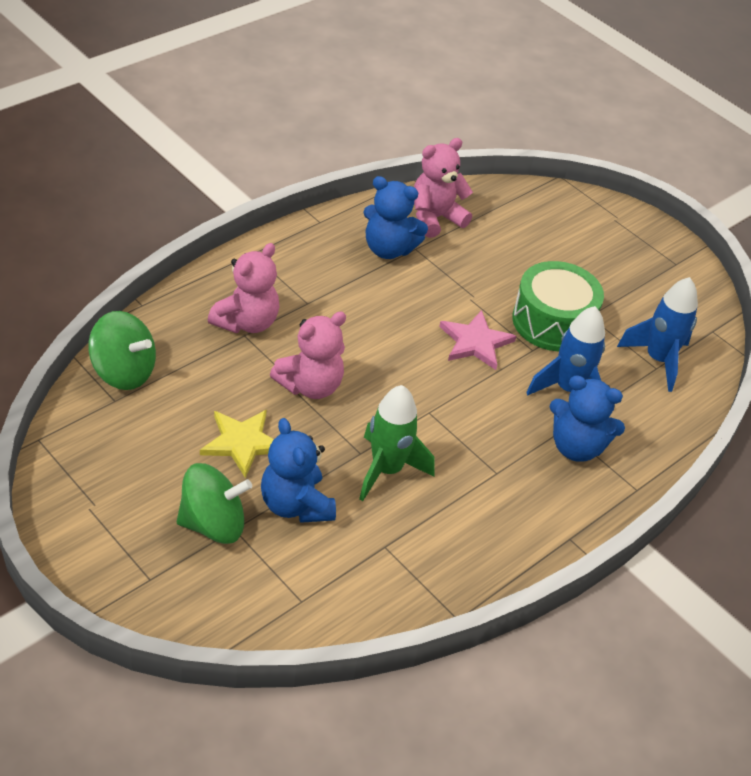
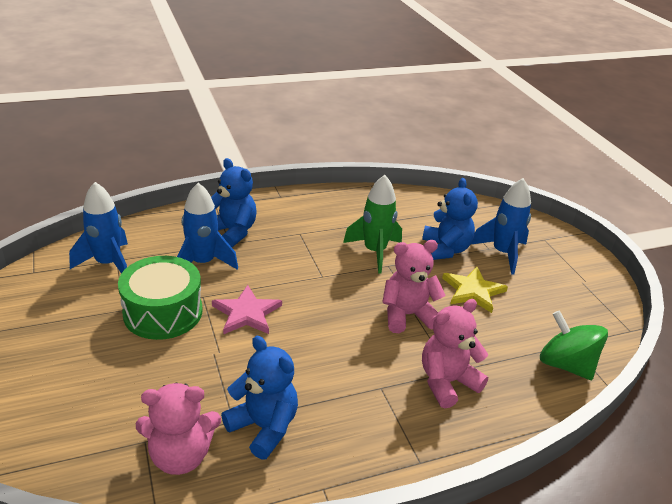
camera: 155 degrees left, 10 degrees down
green spinning top [177,463,252,544] -> blue rocket [471,178,531,275]

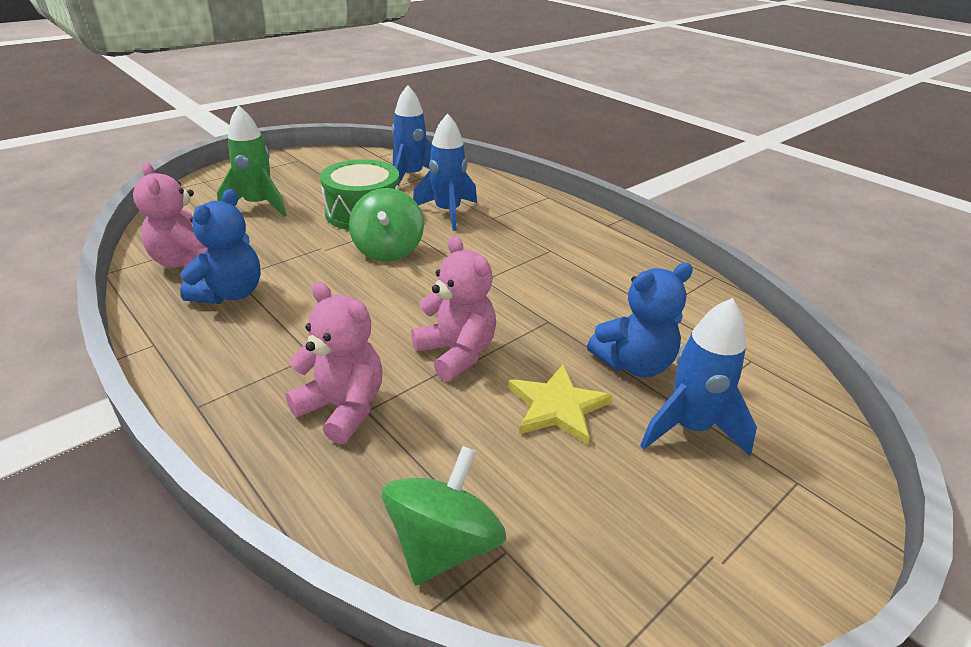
camera: 70 degrees right, 0 degrees up
blue teddy bear [211,158,257,247] -> none
pink star [212,285,282,335] -> green spinning top [349,188,424,262]
green rocket [343,175,402,273] -> green rocket moved to [217,105,287,217]

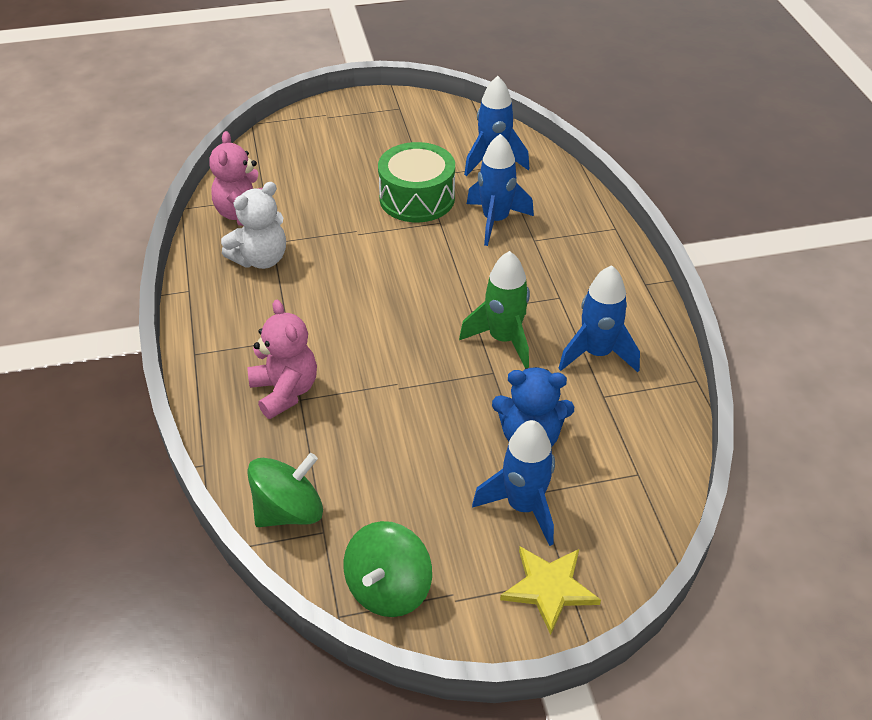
camera: 30 degrees right, 10 degrees up
blue teddy bear [180,189,261,304] -> white teddy bear [221,182,286,269]
green rocket [217,105,287,217] -> green rocket moved to [459,251,530,368]
green spinning top [349,188,424,262] -> green spinning top moved to [343,521,432,617]
pink teddy bear [411,236,496,381] -> none
yellow star [508,364,613,445] -> yellow star moved to [500,546,601,635]
none -> blue rocket [558,265,640,372]

